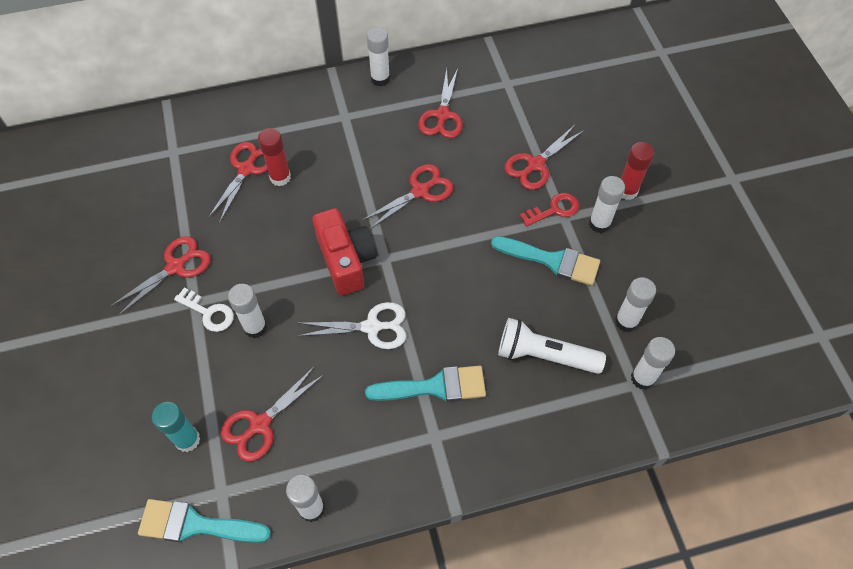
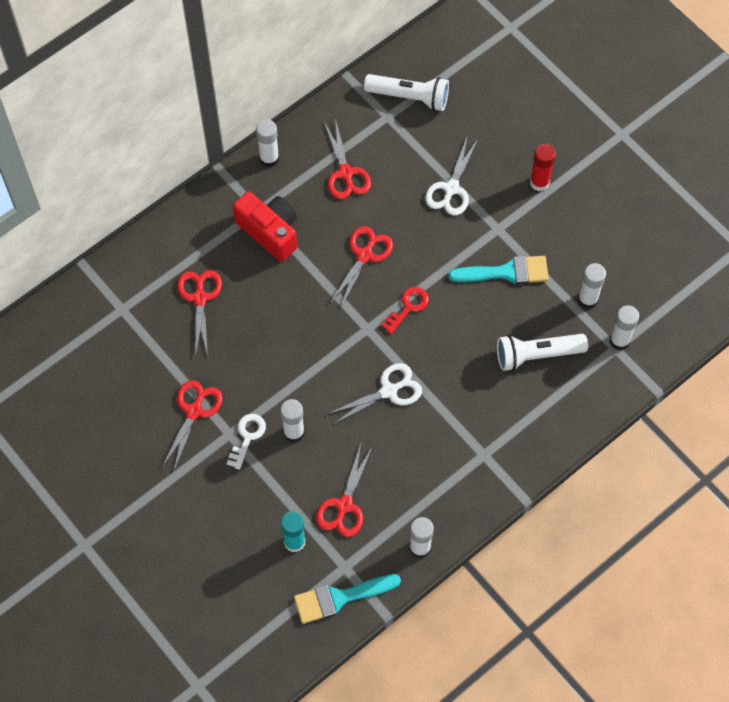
camera: 25 degrees left, 5 degrees up
white key [174,288,234,332] -> white key turned 75 degrees counterclockwise [227,414,266,470]
red glue stick [258,128,291,186] -> none
red camera [312,208,377,296] -> red camera moved to [233,191,297,262]
turquoise brush [365,366,486,402] -> none
red scissors [504,125,584,190] -> white scissors [425,138,478,215]
red key [520,193,579,227] -> red key moved to [381,287,429,334]
white glue stick [589,176,625,233] -> none
none -> white flashlight [364,74,449,111]

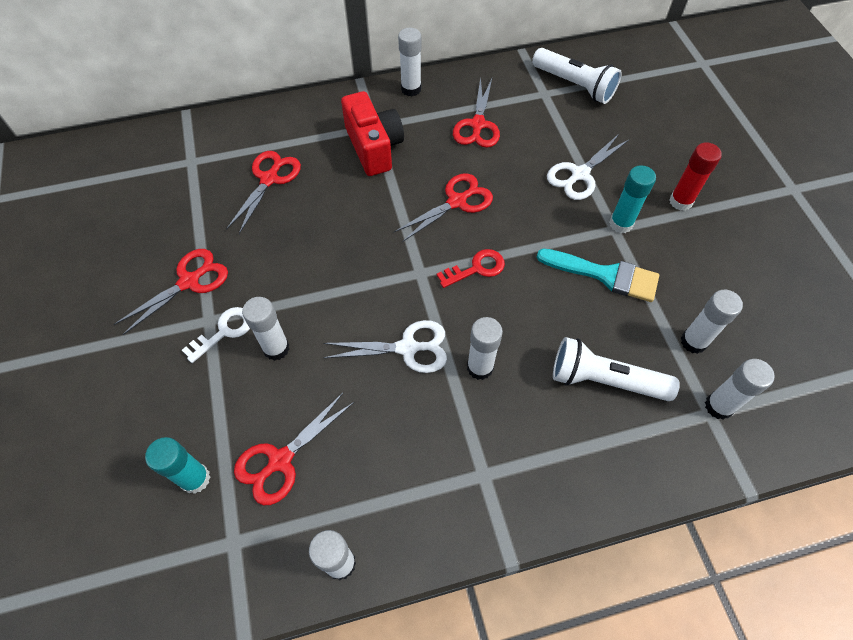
camera: 25 degrees right, 5 degrees down
turquoise brush [294,574,401,624] -> none
none -> white glue stick [467,317,503,380]
none -> turquoise glue stick [609,165,656,233]

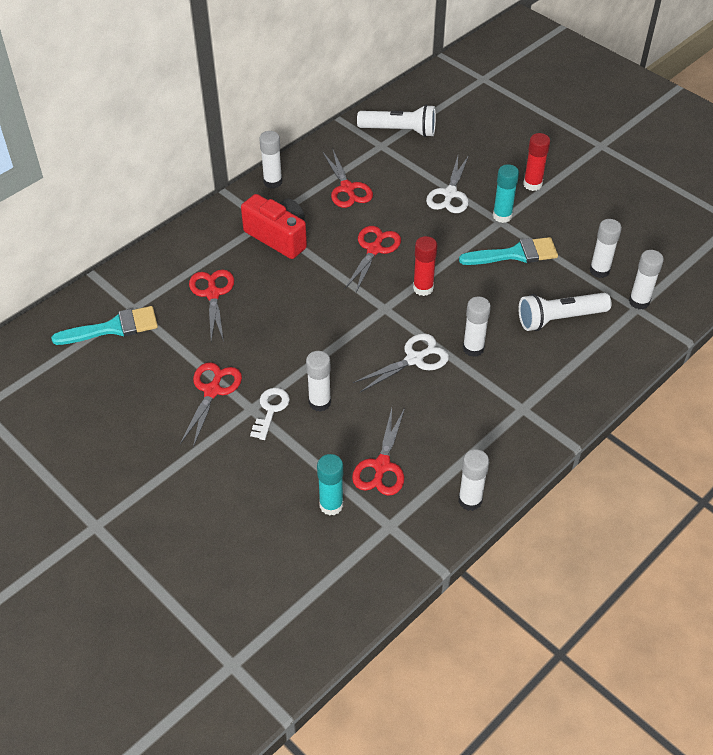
camera: 30 degrees left, 10 degrees down
red key [437,249,505,288] -> red glue stick [413,236,437,296]
none -> turquoise brush [51,306,158,345]

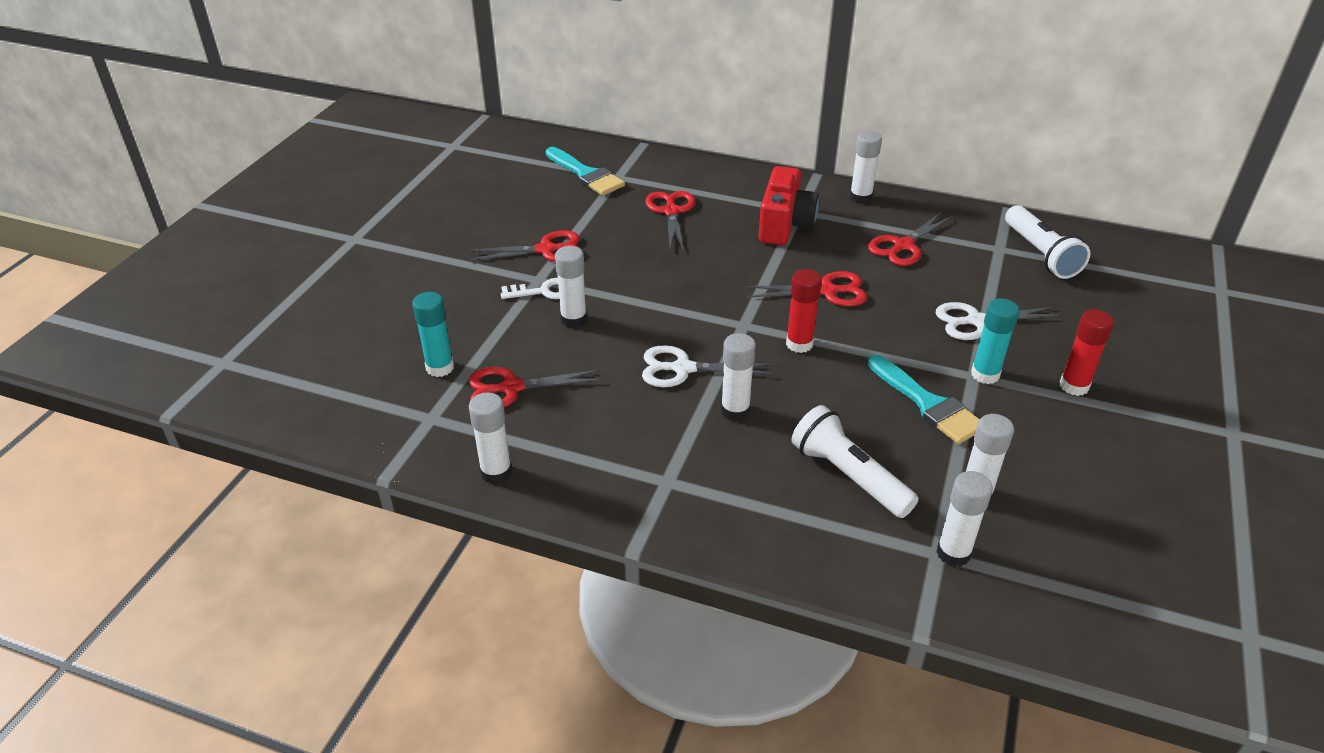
camera: 65 degrees right, 10 degrees down
red scissors [189,269,234,342] -> red scissors turned 60 degrees counterclockwise [645,191,695,251]
white scissors [353,334,449,392] -> white scissors turned 150 degrees clockwise [642,345,773,387]

